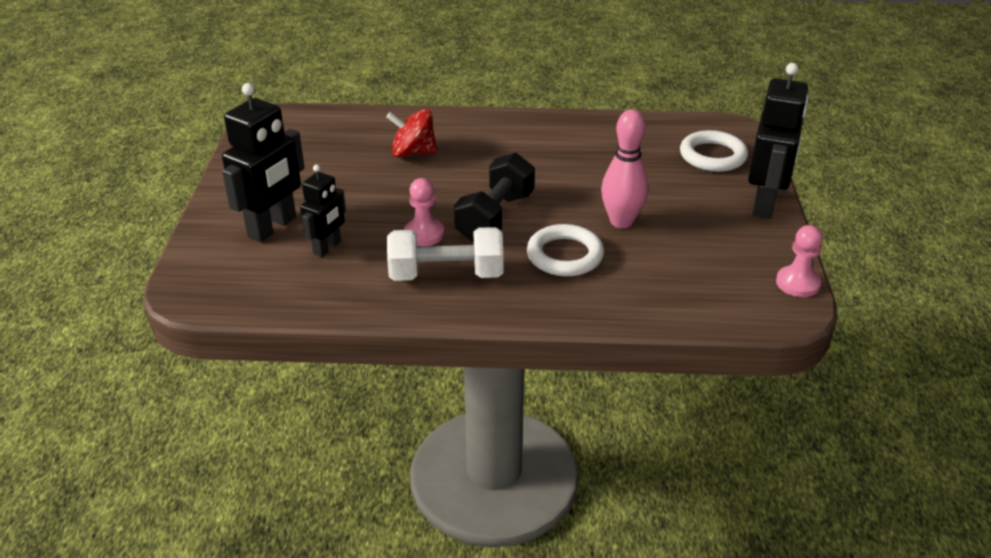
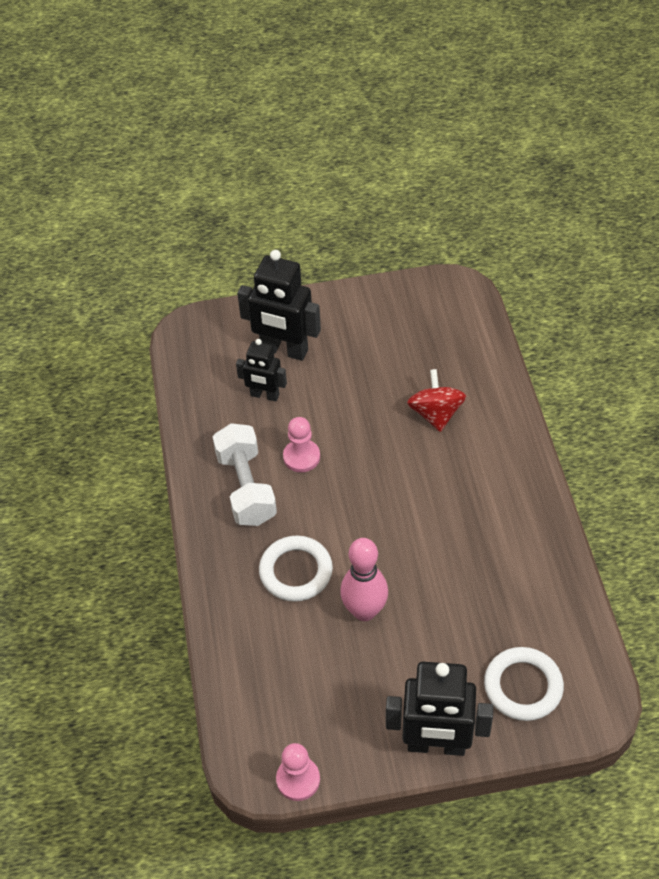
camera: 80 degrees right, 15 degrees up
black dumbbell [454,152,535,242] -> none

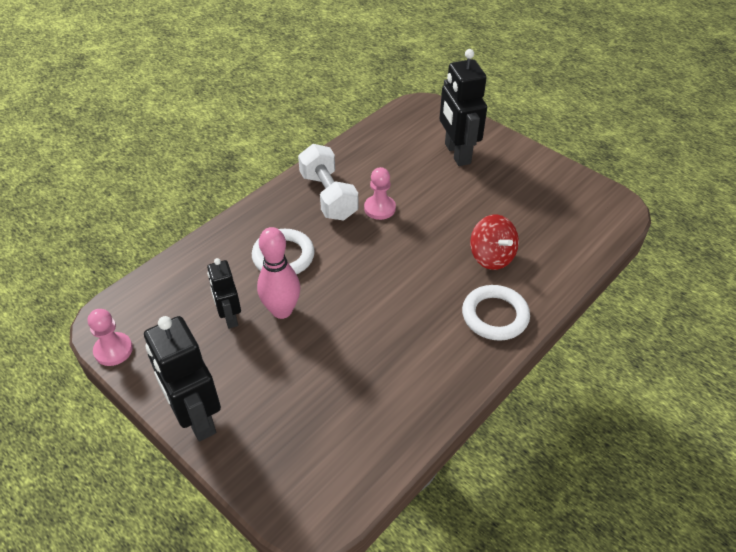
camera: 50 degrees right, 5 degrees down
white dumbbell [213,423,277,526] -> white dumbbell turned 60 degrees counterclockwise [298,144,359,221]
black robot [236,339,287,401] -> black robot moved to [207,258,241,329]
red spinning top [407,369,466,432] -> red spinning top turned 105 degrees clockwise [470,215,519,270]
white ring [484,647,564,721] -> white ring moved to [462,285,530,341]

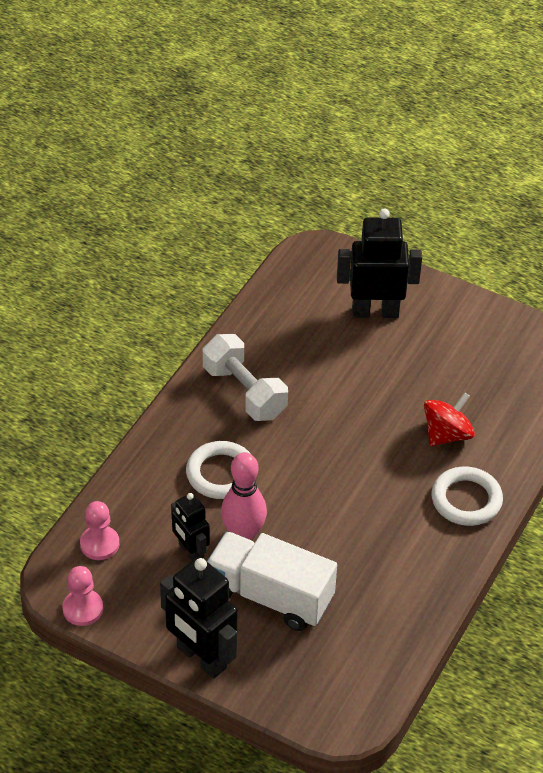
camera: 15 degrees left, 0 degrees up
pink pawn [364,167,396,220] -> pink pawn moved to [80,501,119,560]
black robot [439,49,487,166] -> black robot turned 120 degrees clockwise [337,208,422,318]
red spinning top [470,215,519,270] -> red spinning top turned 90 degrees counterclockwise [424,393,475,446]
none -> white truck [207,531,337,631]

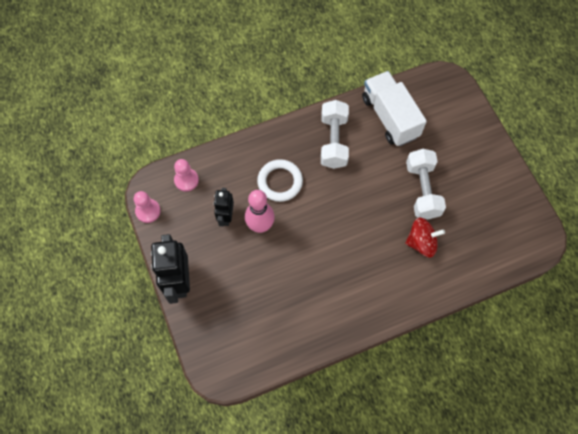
camera: 40 degrees right, 20 degrees up
white truck [207,531,337,631] -> white truck moved to [362,71,427,146]
black robot [337,208,422,318] -> none
white ring [431,466,503,526] -> none
none -> white dumbbell [406,149,446,219]

